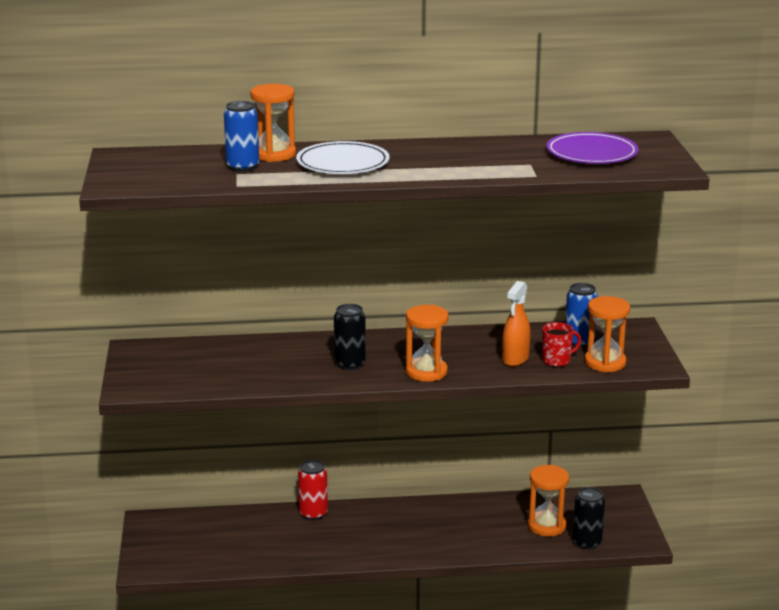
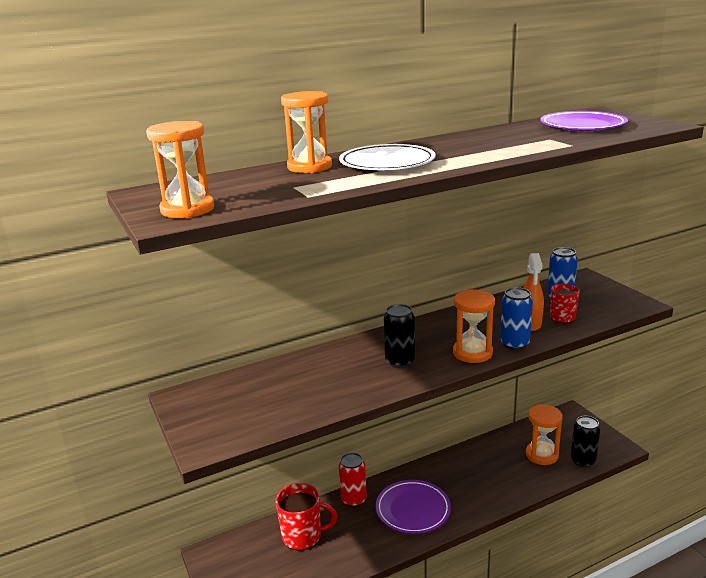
camera: 20 degrees left, 0 degrees up
blue can [224,101,259,172] -> blue can moved to [500,287,533,350]
orange hourglass [584,296,630,373] -> orange hourglass moved to [146,121,214,218]
none -> red mug [275,483,337,551]
none -> purple plate [376,480,451,534]

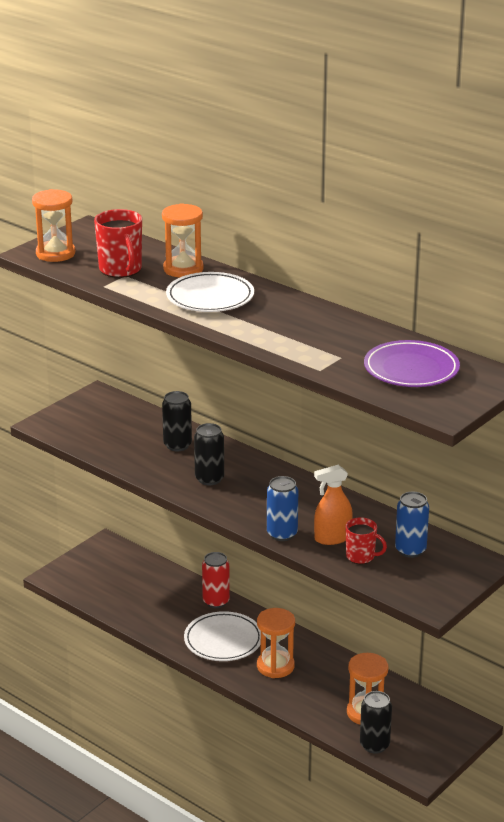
camera: 65 degrees right, 5 degrees up
red mug [275,483,337,551] -> red mug moved to [94,209,142,278]
purple plate [376,480,451,534] -> white plate [184,611,261,661]
orange hourglass [453,289,495,363] -> orange hourglass moved to [257,608,295,678]
none -> black can [162,391,192,451]

